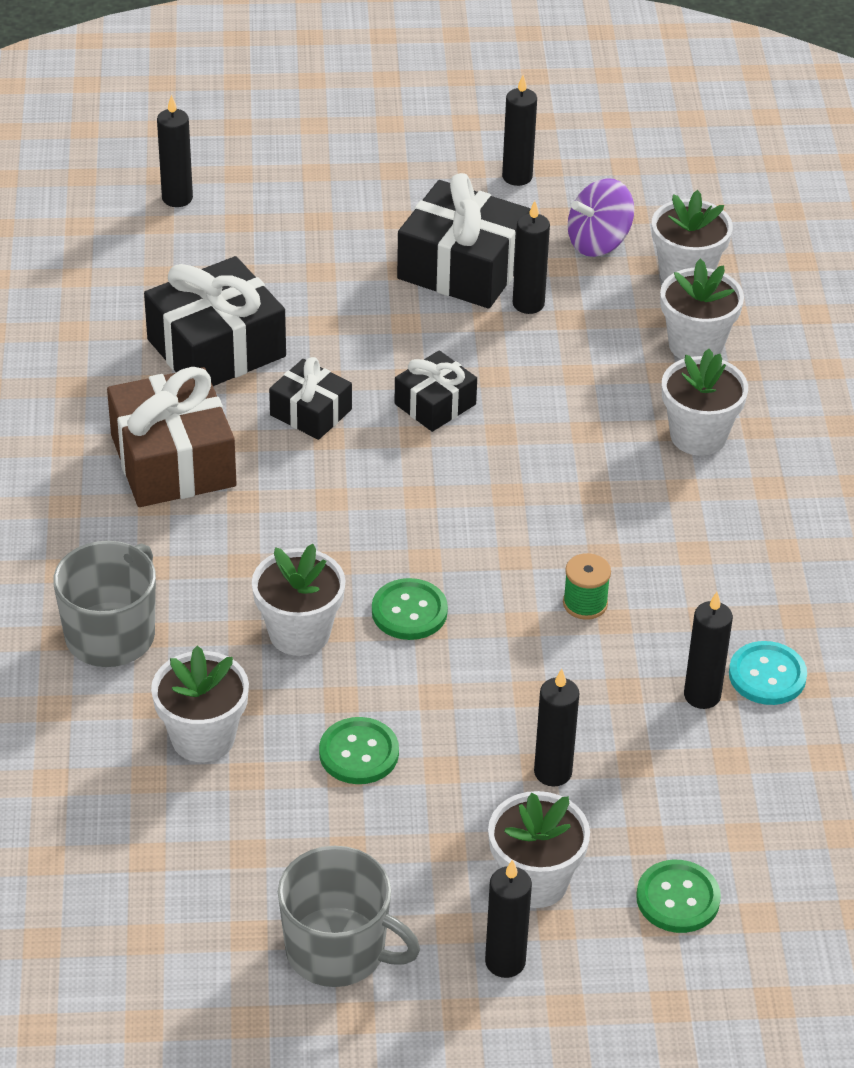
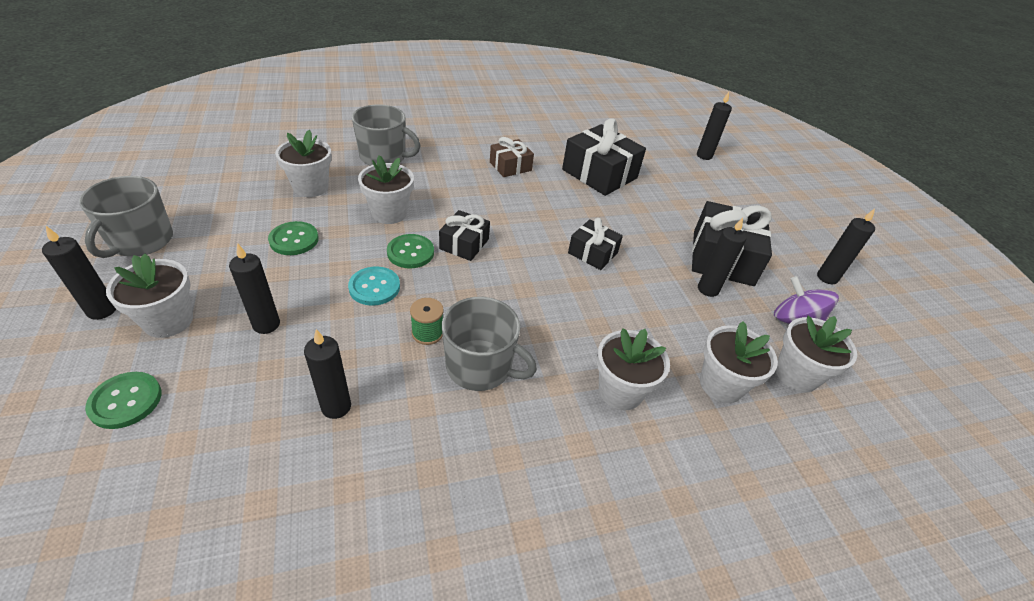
camera: 75 degrees right, 0 degrees up
brown gift [107,367,236,507] -> brown gift [490,137,534,177], size x0.57
black gift [269,357,352,440] -> black gift moved to [439,210,490,261]
turquoise button [729,641,807,705] -> turquoise button moved to [348,266,400,306]
none -> grey mug [442,297,537,391]

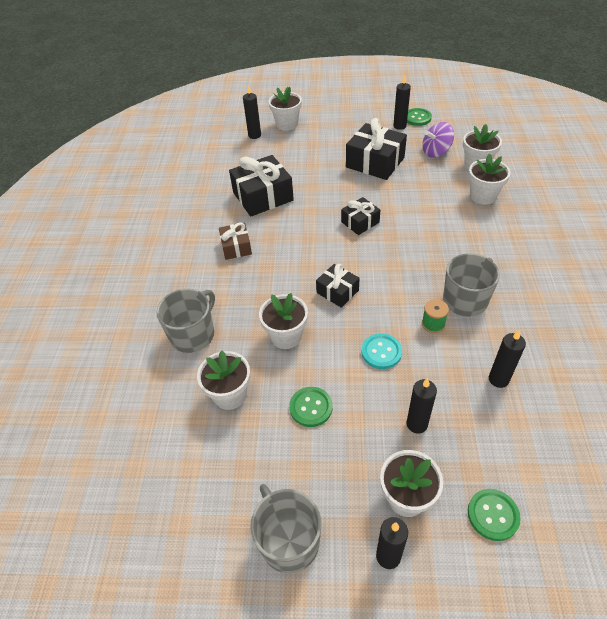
camera: 65 degrees left, 5 degrees up
grey mug [79,176,173,258] -> grey mug turned 150 degrees counterclockwise [250,484,321,573]
green button [387,234,434,268] -> green button moved to [407,108,432,126]
white flower pot [597,328,670,410] -> white flower pot moved to [269,87,302,131]
black candle [698,218,747,297] -> none

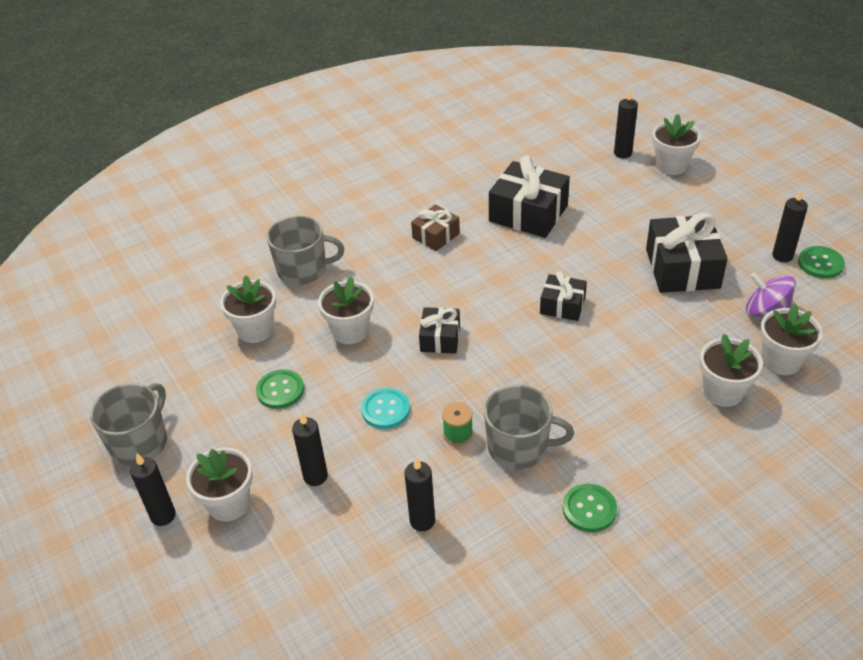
camera: 55 degrees right, 5 degrees down
green button [468,489,521,541] -> green button moved to [563,484,617,532]

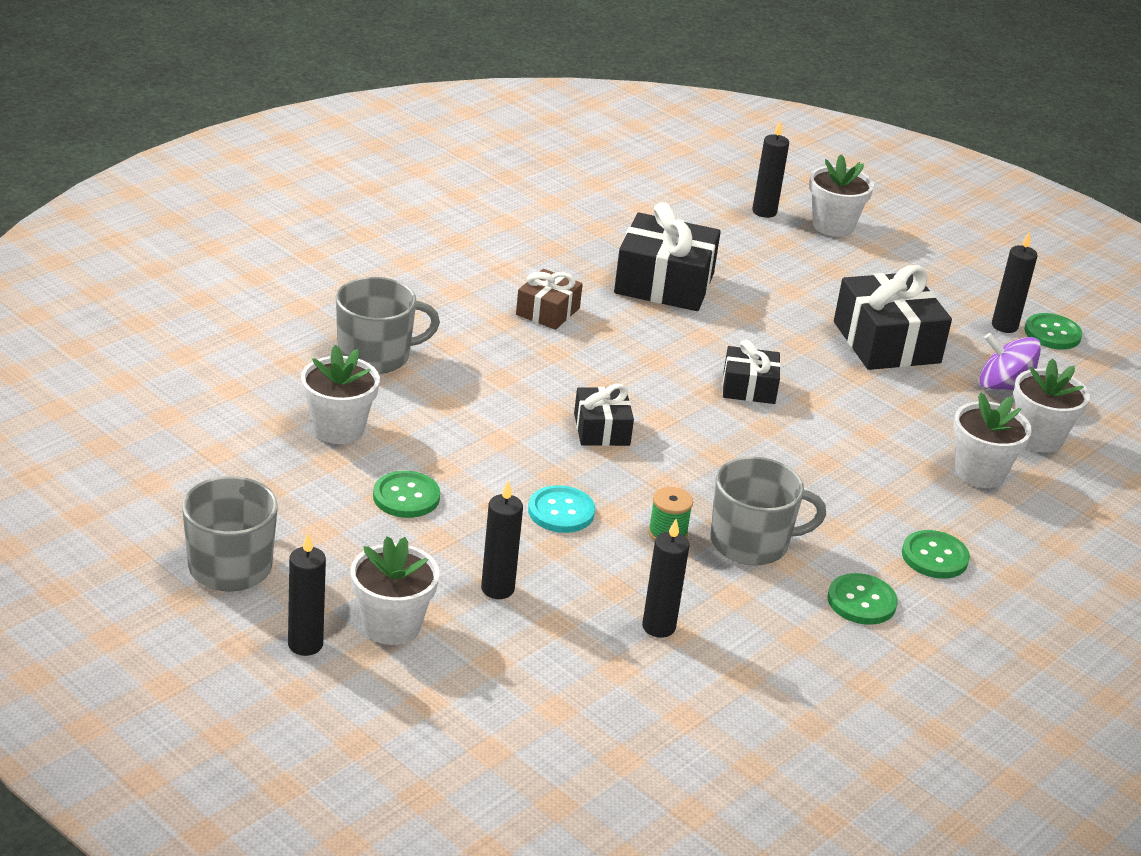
camera: 20 degrees left, 10 degrees down
white flower pot [318,276,374,344] -> none
none -> green button [902,530,970,579]

